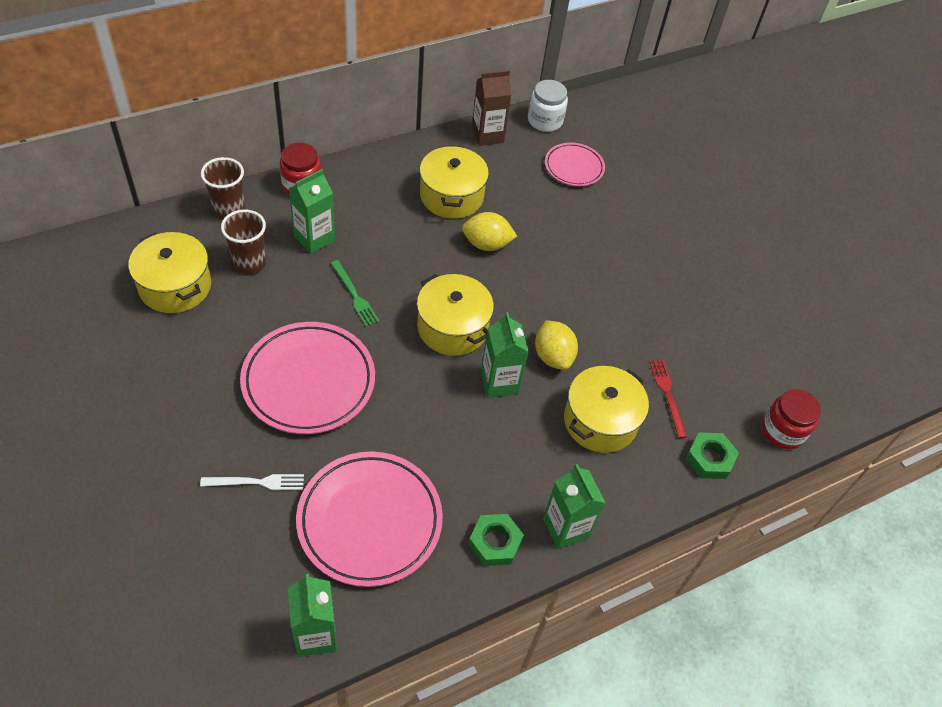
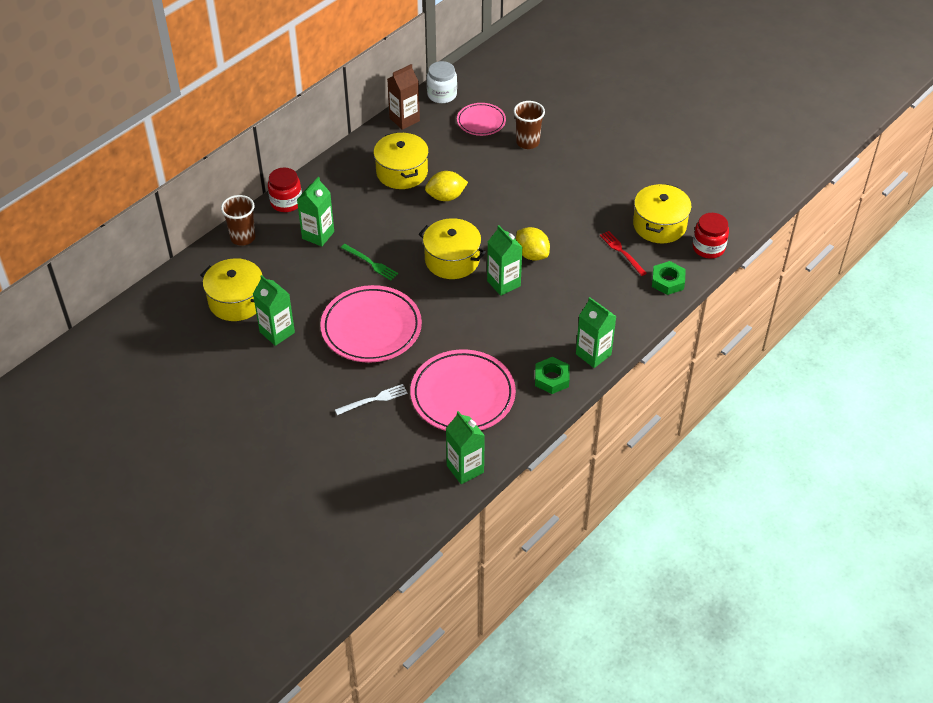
camera: 15 degrees left, 5 degrees down
brown cup [221,210,266,274] -> brown cup moved to [514,101,545,149]
yellow pot [564,366,649,453] -> yellow pot moved to [633,184,692,243]
none -> green carton [253,275,295,346]

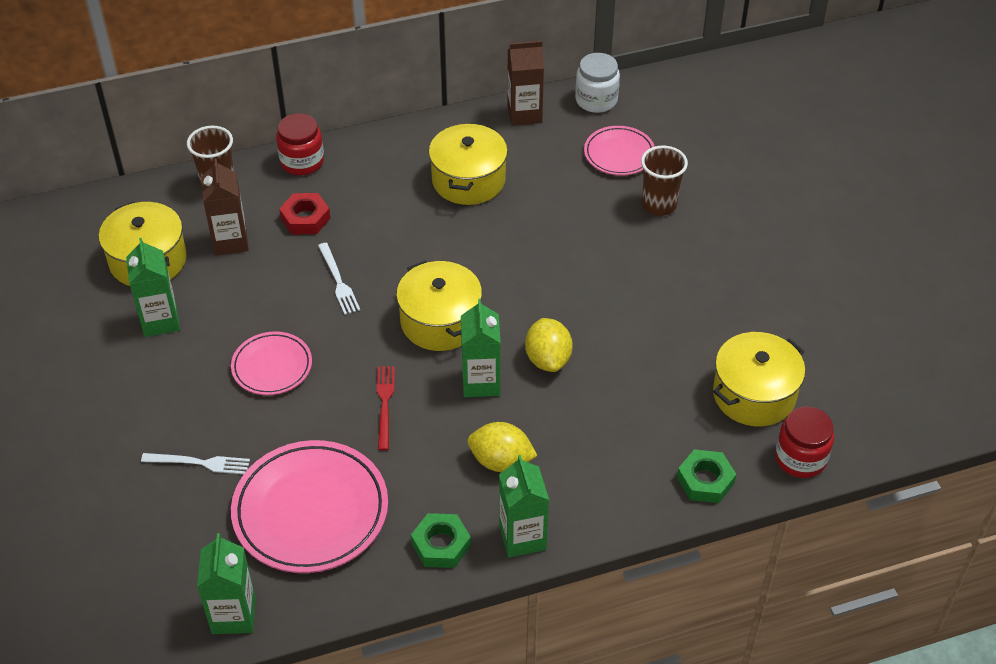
camera: 30 degrees right, 0 degrees up
green carton [297,177,334,246] -> red nut [279,193,331,234]
pink plate [320,285,422,363] -> pink plate [231,331,312,395], size x0.56
green fork [341,244,398,280] -> white fork [318,243,360,315]
yellow lemon [425,171,468,201] -> yellow lemon moved to [468,422,538,472]
red fork [600,231,647,276] -> red fork moved to [377,366,395,450]
none -> brown carton [201,158,249,256]

